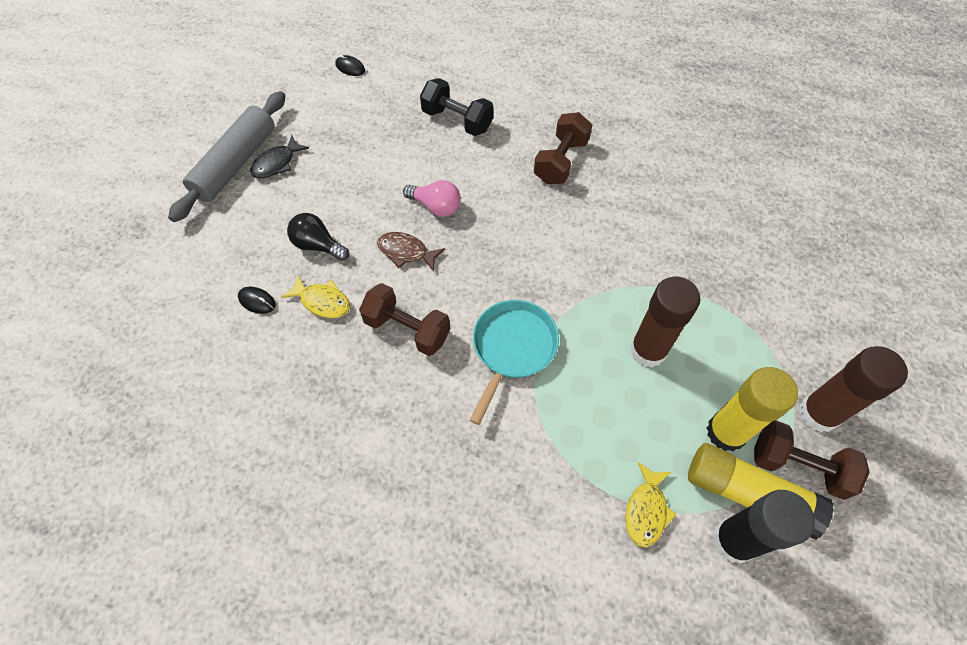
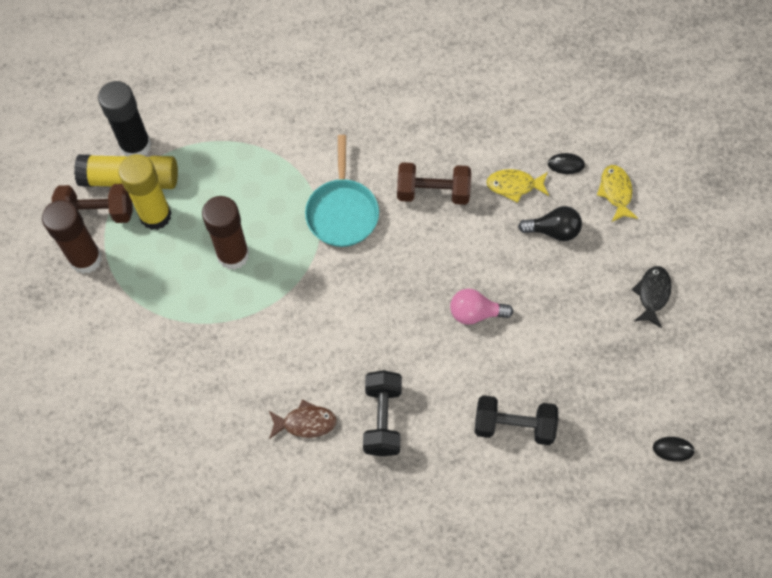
camera: 155 degrees right, 5 degrees up
grey rolling pin [168,91,285,222] -> none
brown fish [377,232,445,272] -> brown fish moved to [269,400,337,439]
brown dumbbell [534,112,592,184] -> black dumbbell [363,370,402,457]
yellow fish [626,462,677,547] -> yellow fish moved to [597,165,638,222]

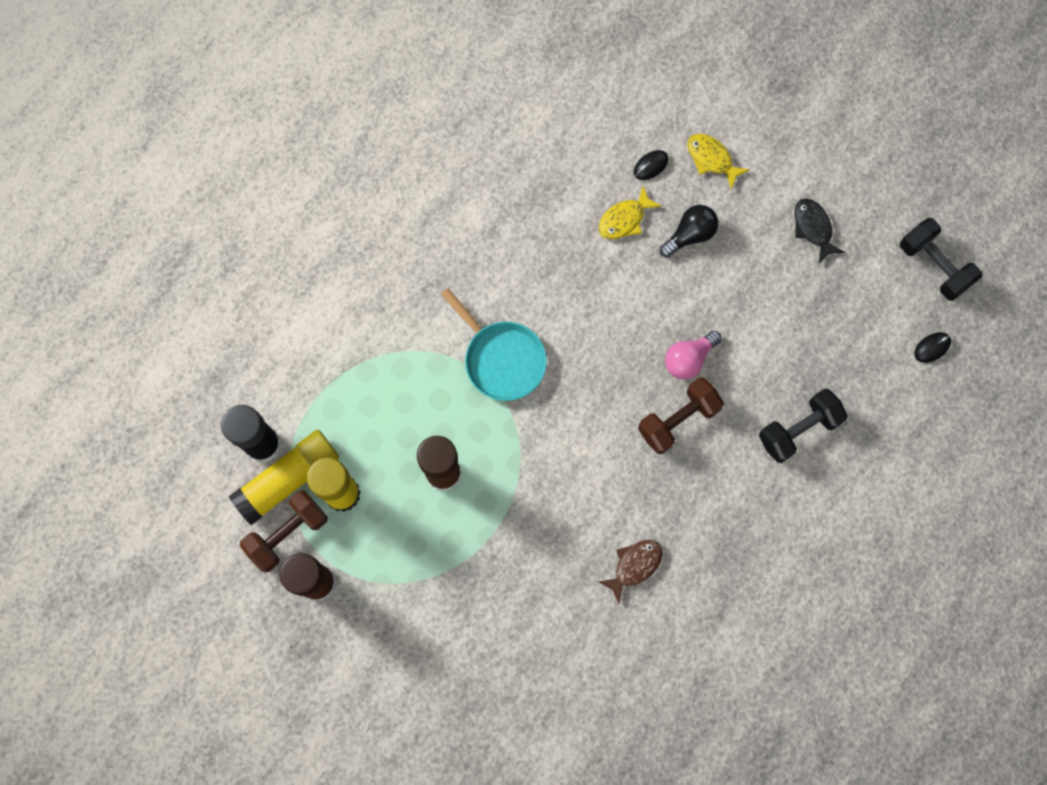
camera: 40 degrees left, 10 degrees up
black dumbbell [363,370,402,457] -> black dumbbell moved to [900,218,982,301]
brown dumbbell [397,162,471,205] -> brown dumbbell moved to [638,377,724,454]

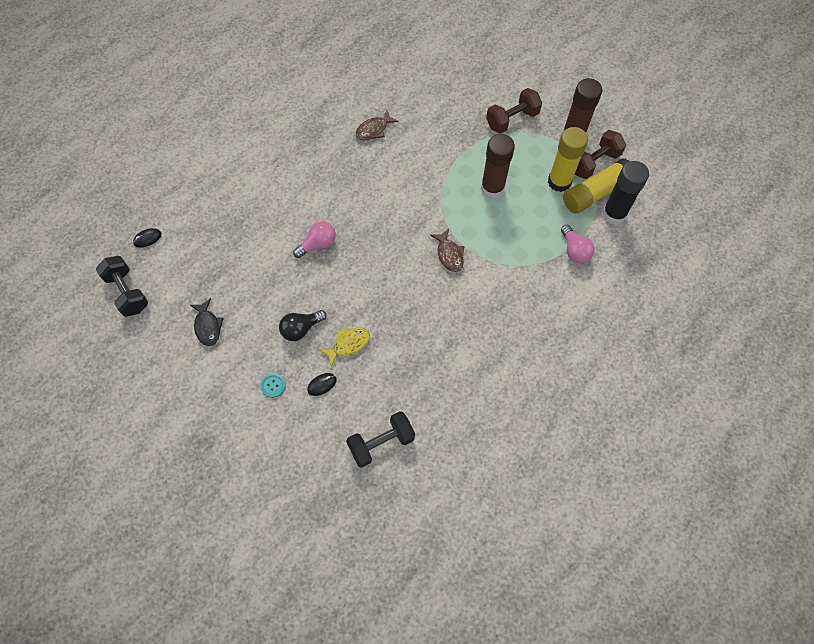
camera: 175 degrees left, 10 degrees down
turquoise pan [441,288,547,401] -> brown fish [430,229,464,272]
brown dumbbell [638,377,724,454] -> brown dumbbell moved to [486,88,542,134]
yellow fish [688,134,750,189] -> turquoise button [260,373,285,398]
black dumbbell [759,389,848,463] -> black dumbbell moved to [346,411,415,468]
none -> pink light bulb [561,225,595,264]

